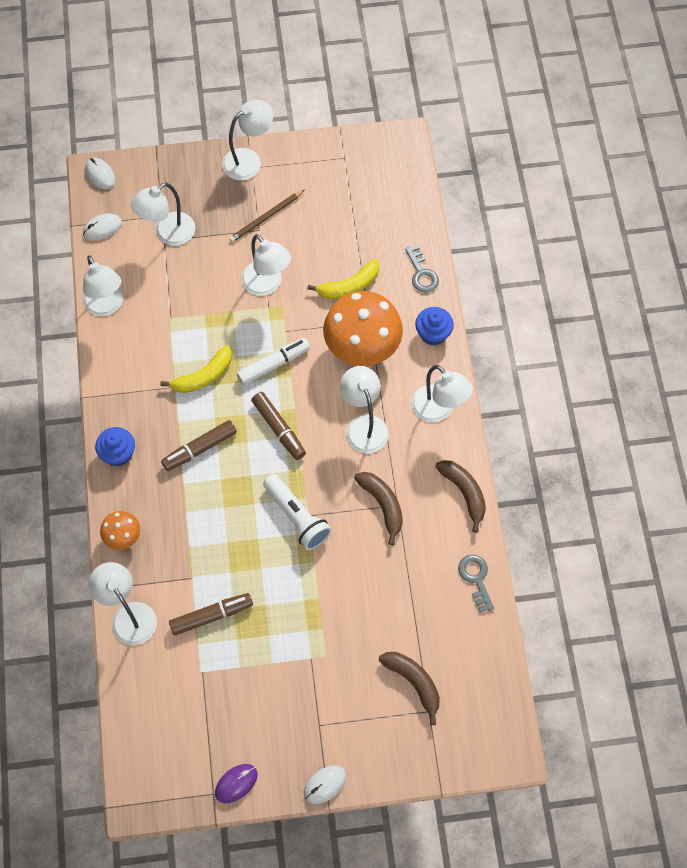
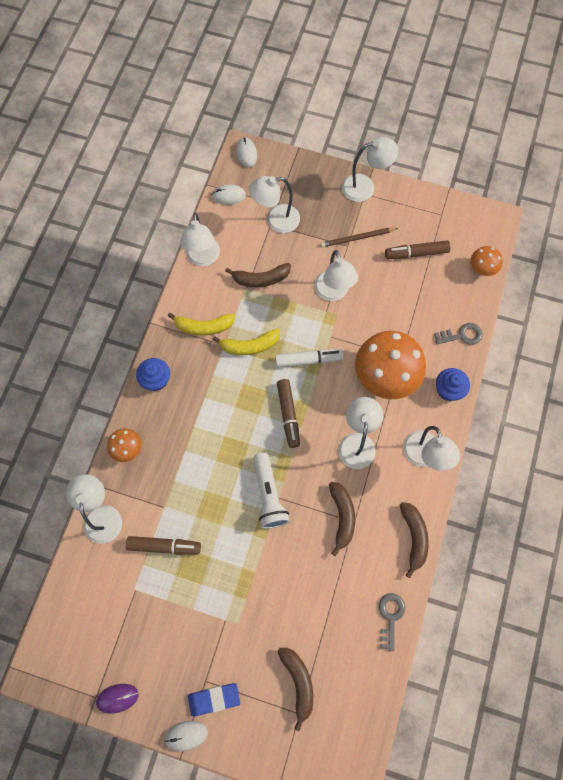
camera: 25 degrees right, 5 degrees up
brown marker [161,420,237,471] -> brown marker moved to [385,240,451,259]
yellow banana [307,259,379,299] -> yellow banana moved to [168,313,235,335]
grey key [405,245,439,293] -> grey key turned 105 degrees counterclockwise [434,323,483,345]
none -> blue eraser [188,683,240,716]
none -> brown banana [225,263,291,287]
none -> orange mushroom [471,246,503,276]

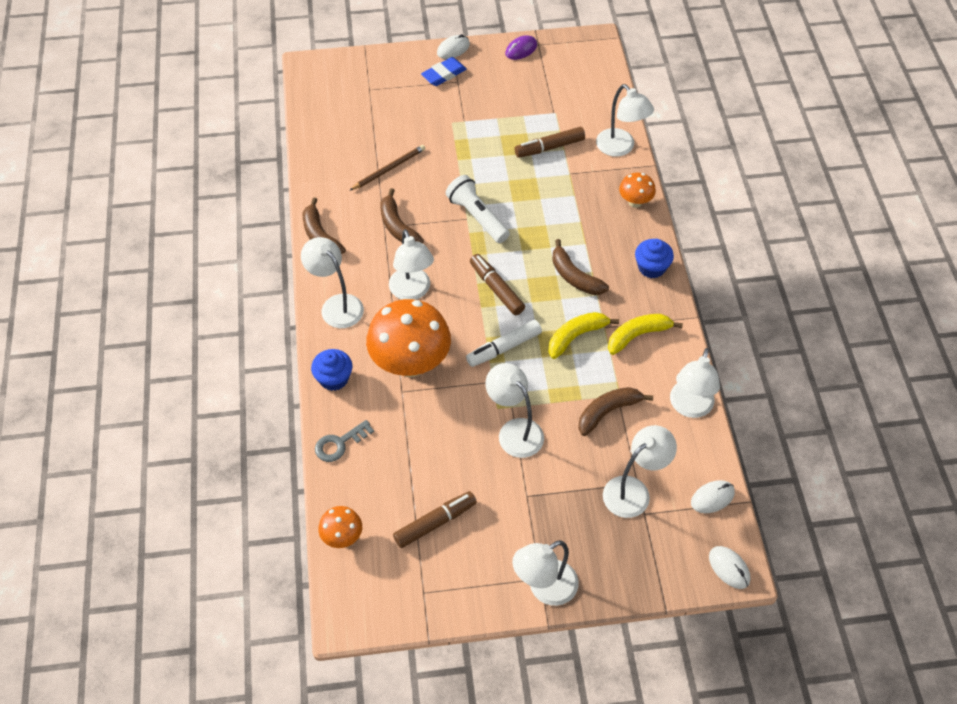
camera: 155 degrees right, 15 degrees down
white lamp [180,213,220,266] -> white lamp turned 135 degrees counterclockwise [670,348,720,418]
brown banana [277,648,313,731] -> brown banana moved to [552,239,609,295]
brown pencil [321,228,398,247] -> brown pencil moved to [349,145,425,191]
grey key [379,593,405,651] -> none

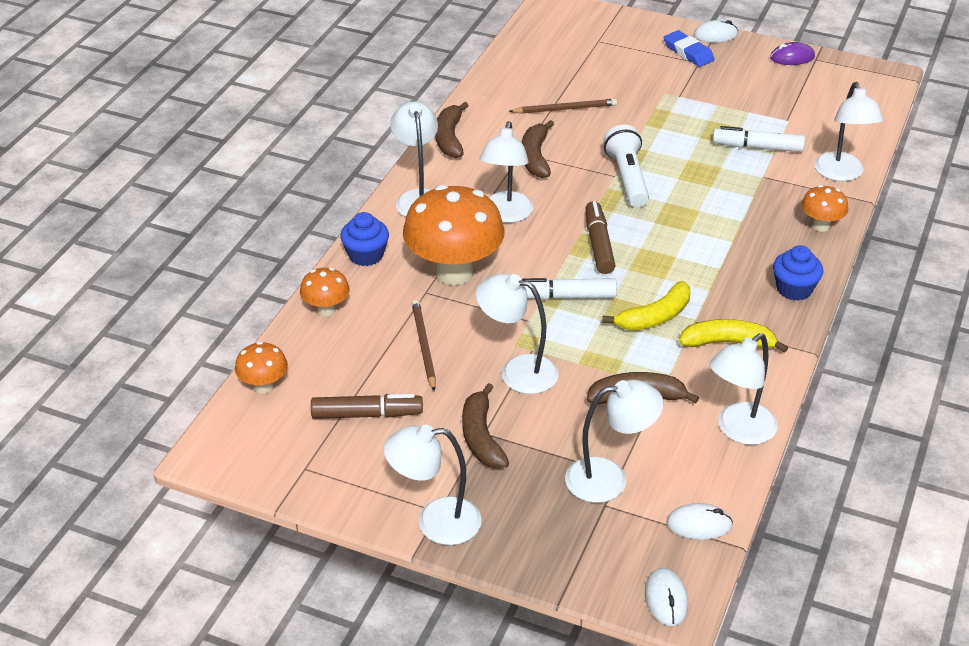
camera: 30 degrees right, 15 degrees down
grey key [315,420,374,462] -> orange mushroom [300,268,350,316]
blue eraser [421,57,467,86] -> blue eraser turned 60 degrees clockwise [663,30,715,67]
white lamp [485,363,544,458] -> white lamp turned 60 degrees counterclockwise [476,273,559,394]
brown marker [515,127,585,158] -> white marker [713,126,805,152]
yellow banana [548,312,619,359] -> yellow banana turned 150 degrees clockwise [602,281,691,331]
brown banana [552,239,609,295] -> brown banana moved to [462,383,509,468]
none -> brown pencil [412,300,436,391]

